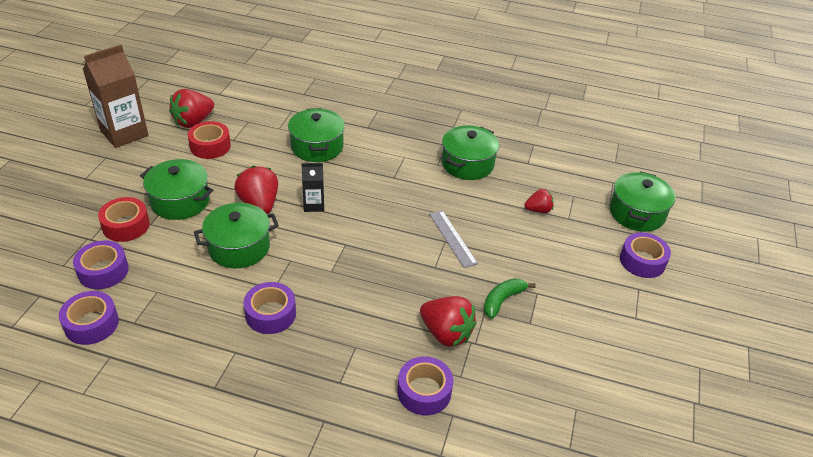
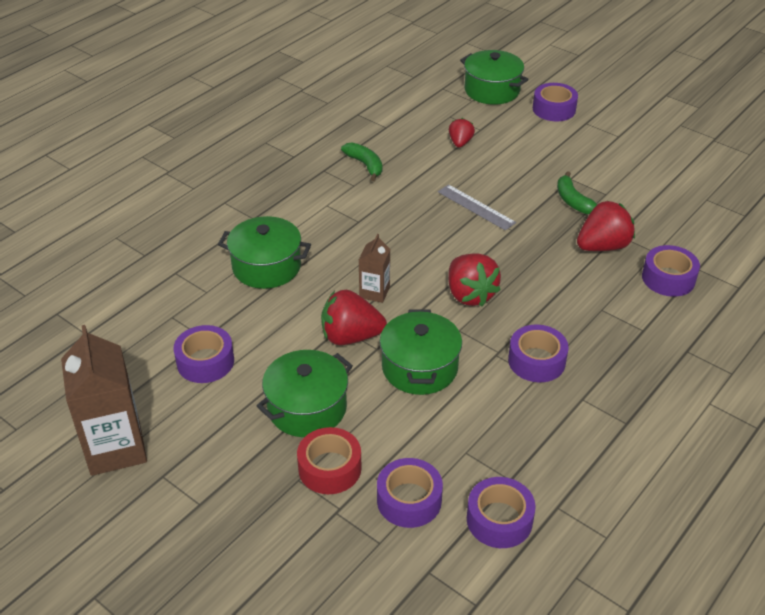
camera: 65 degrees left, 0 degrees up
red strawberry [169,89,214,128] -> red strawberry moved to [448,253,501,307]
red tape [188,121,231,159] -> purple tape [174,325,234,383]
black carton [302,163,324,212] -> brown carton [359,234,390,303]
grey ruler [429,210,478,268] -> grey ruler turned 45 degrees clockwise [438,184,516,231]
green pot [442,125,499,180] -> green banana [341,142,382,181]

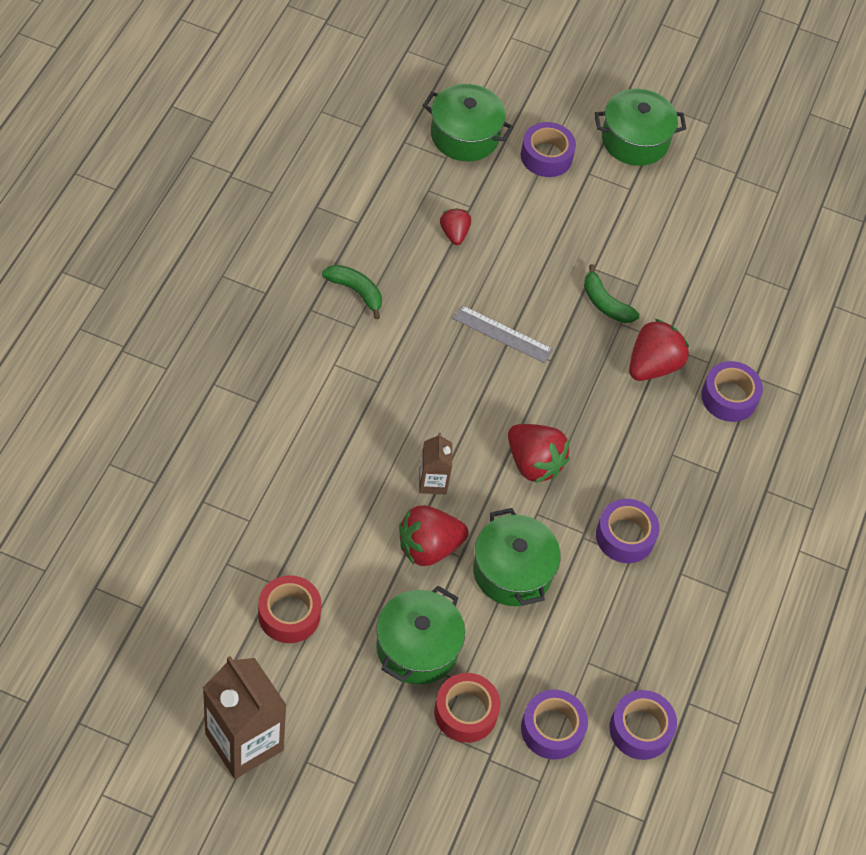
camera: 25 degrees left, 15 degrees up
purple tape [174,325,234,383] -> red tape [258,575,321,643]
green pot [218,216,311,289] -> green pot moved to [595,89,686,166]

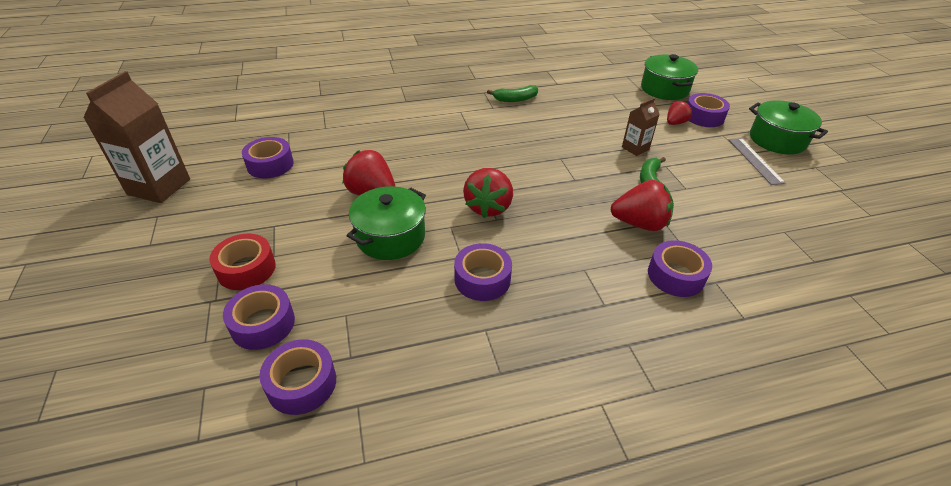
camera: 60 degrees right, 15 degrees down
red tape [258,575,321,643] -> purple tape [242,137,294,178]
green banana [322,265,382,319] -> green banana turned 75 degrees clockwise [487,85,538,102]
green pot [376,586,465,685] -> none
brown carton [419,433,452,495] -> brown carton moved to [622,98,660,156]
red strawberry [440,208,471,245] -> red strawberry moved to [667,101,692,125]
grey ruler [453,305,553,363] -> grey ruler moved to [729,138,785,185]

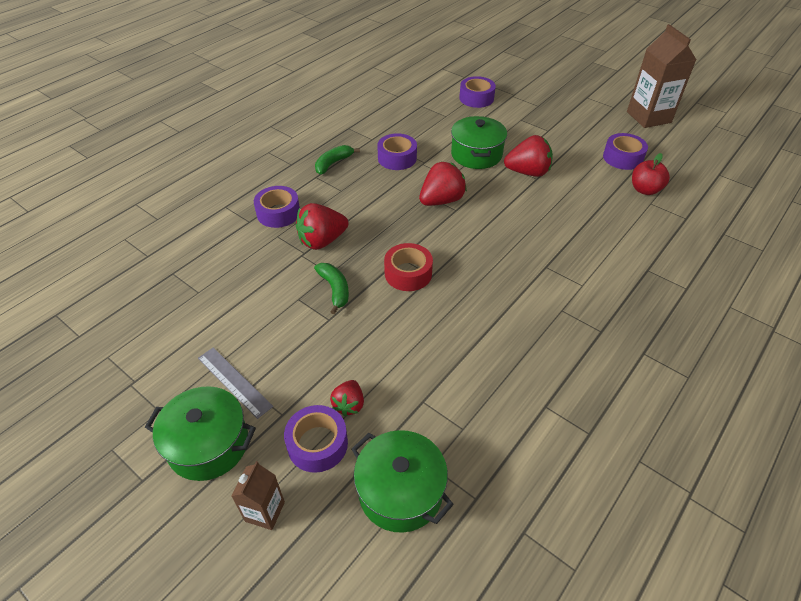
camera: 145 degrees right, 5 degrees up
red tape [209,234,276,290] -> red tape moved to [384,243,433,291]
purple tape [259,339,336,415] -> none
red strawberry [463,168,513,218] -> red strawberry turned 75 degrees clockwise [419,162,467,206]
green banana [487,85,538,102] -> green banana moved to [315,145,360,175]
brown carton [622,98,660,156] -> brown carton moved to [231,461,285,530]
none -> red apple [632,153,670,195]

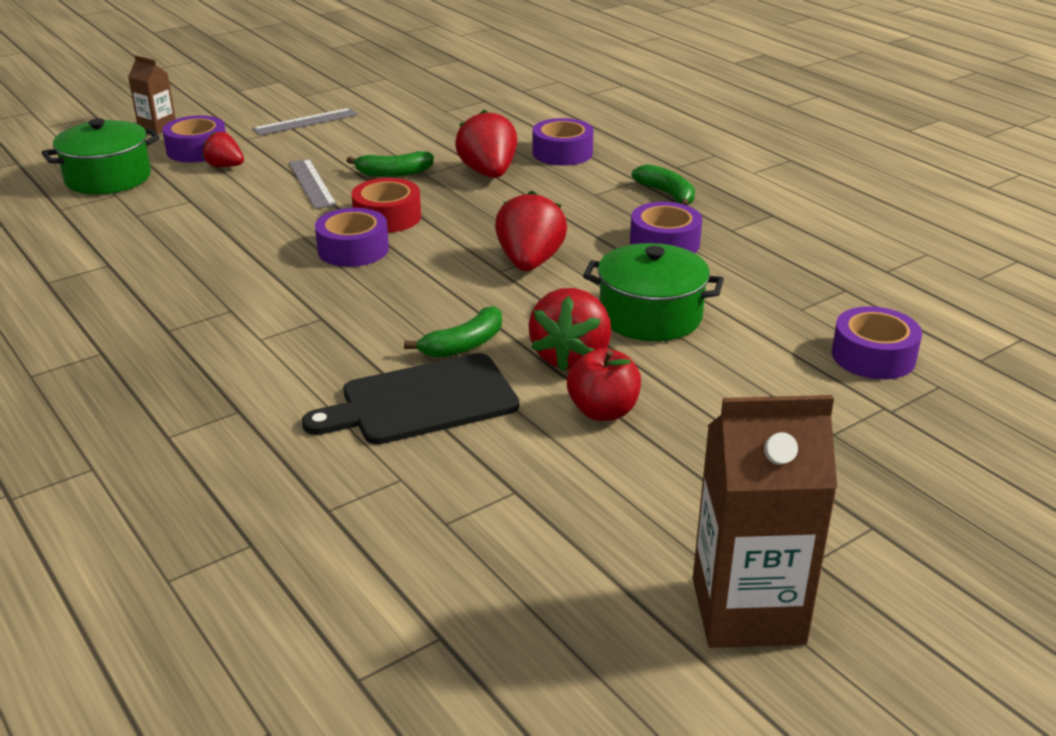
camera: 105 degrees right, 15 degrees down
green pot [145,386,256,481] -> none
red strawberry [419,162,467,206] -> red strawberry turned 150 degrees counterclockwise [495,191,567,271]
purple tape [603,133,648,170] -> purple tape moved to [315,208,389,267]
red apple [632,153,670,195] -> red apple moved to [567,348,641,421]
none -> grey ruler [289,159,337,209]
none -> black cutting board [302,353,519,445]
none -> green banana [404,306,502,358]

